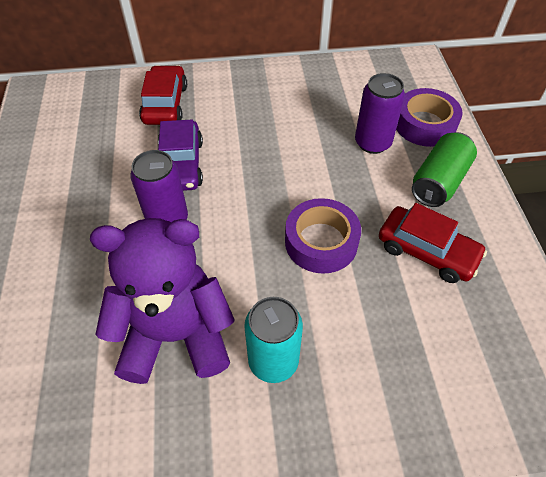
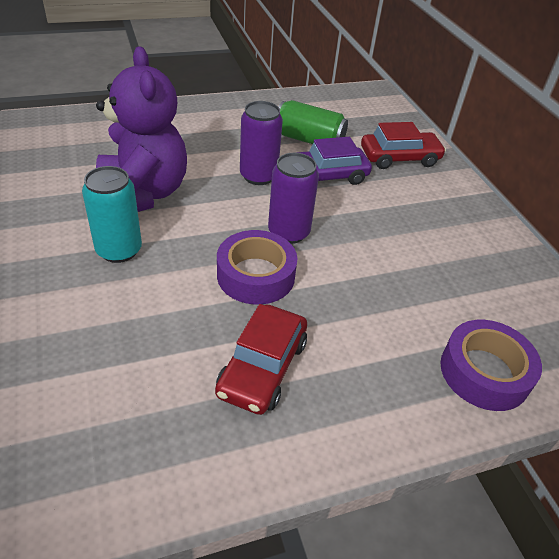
camera: 75 degrees right, 10 degrees down
purple can [355,73,405,154] -> purple can moved to [268,153,319,244]
green can [412,132,477,207] -> green can moved to [279,100,348,144]

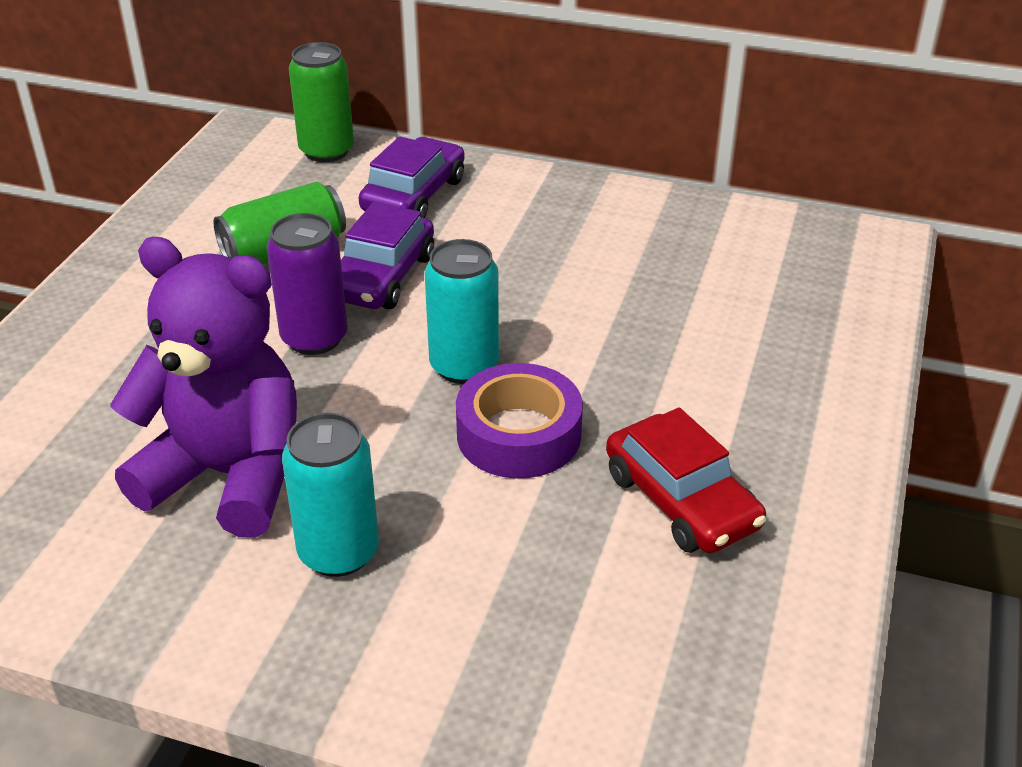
camera: 50 degrees left, 5 degrees down
purple can [268,153,319,244] -> turquoise can [425,239,499,384]
red car [361,122,446,169] -> purple car [359,136,465,218]
purple tape [440,320,542,411] -> none
none -> green can [289,42,354,162]

